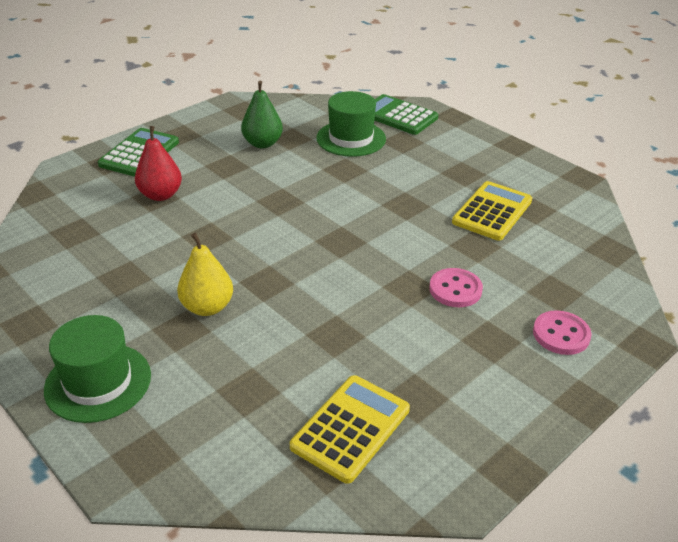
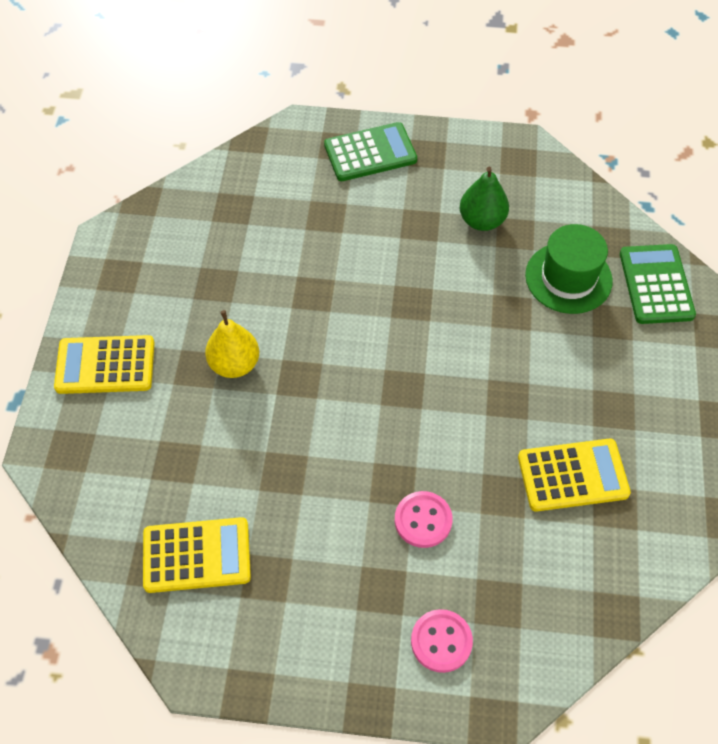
camera: 50 degrees right, 20 degrees up
green hat [44,315,151,423] -> yellow calculator [54,335,155,394]
red pear [135,126,182,201] -> none

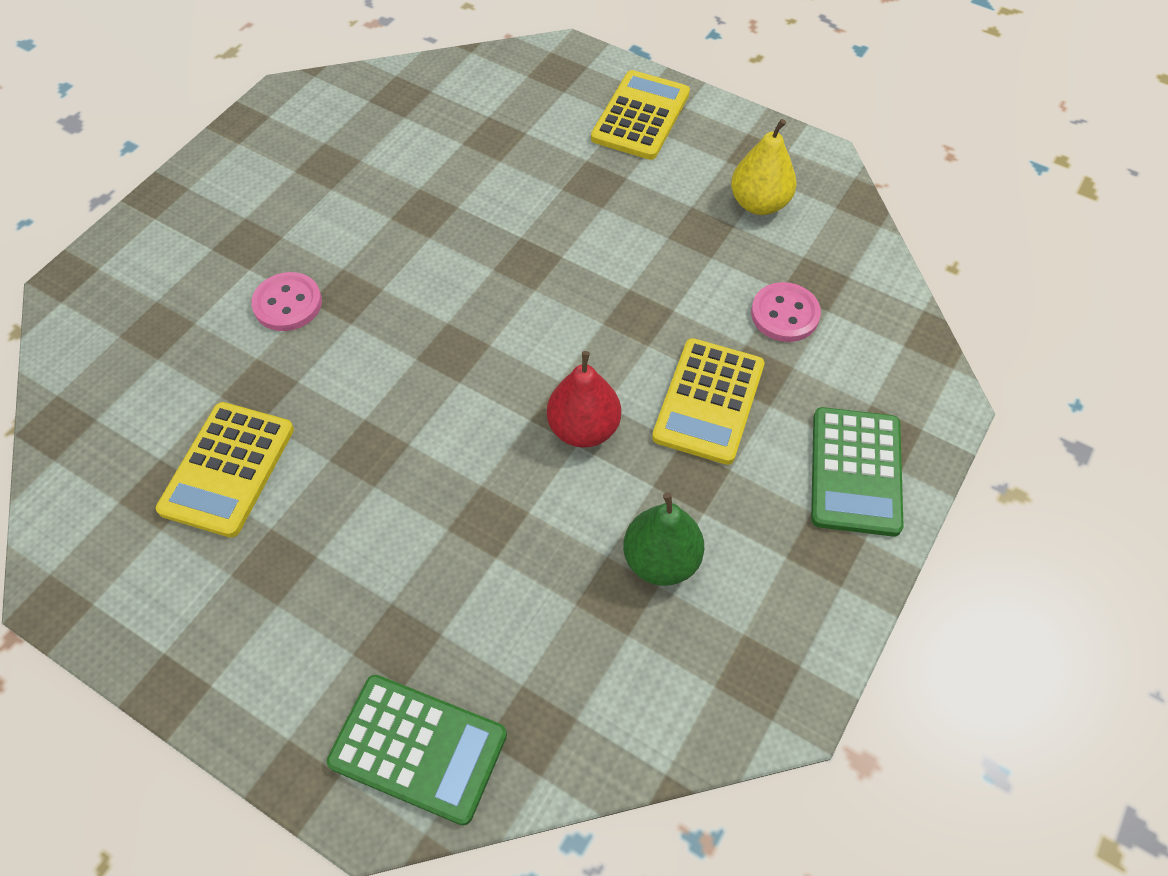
camera: 115 degrees right, 0 degrees up
yellow calculator [143,517,251,593] -> yellow calculator moved to [652,338,765,465]
yellow pear [205,310,259,378] -> yellow pear moved to [731,119,796,215]
pink button [411,609,473,673] -> pink button moved to [751,282,821,342]
green hat [525,224,613,314] -> none
none -> red pear [547,351,621,448]

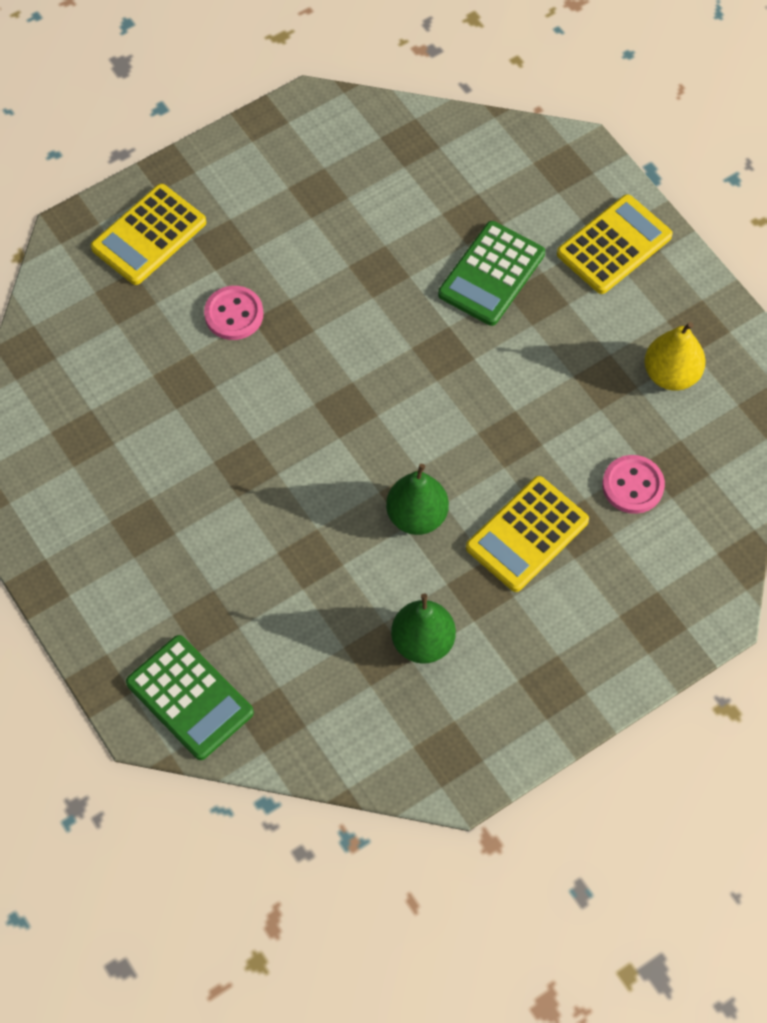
camera: 25 degrees right, 5 degrees up
yellow calculator [156,402,294,538] -> yellow calculator moved to [91,184,206,285]
red pear [547,351,621,448] -> green pear [386,464,449,535]
green calculator [811,407,904,537] -> green calculator moved to [438,221,545,326]

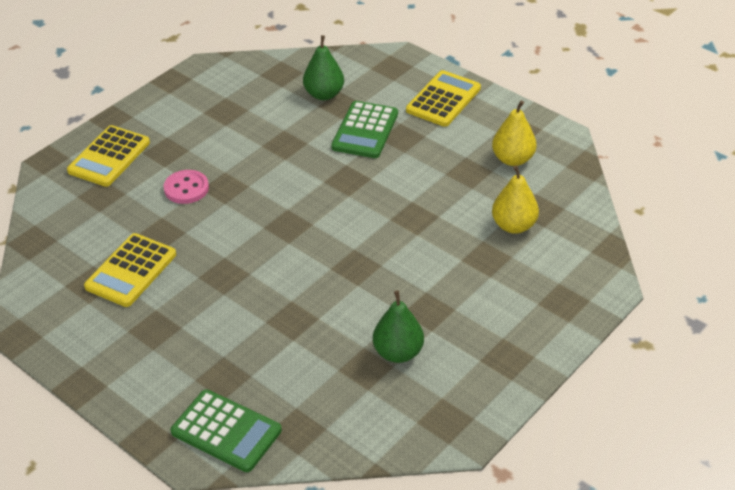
camera: 15 degrees left, 20 degrees down
green pear [386,464,449,535] -> green pear moved to [303,35,344,100]
yellow calculator [466,476,589,592] -> yellow calculator moved to [84,233,176,307]
pink button [602,455,665,514] -> yellow pear [492,165,539,234]

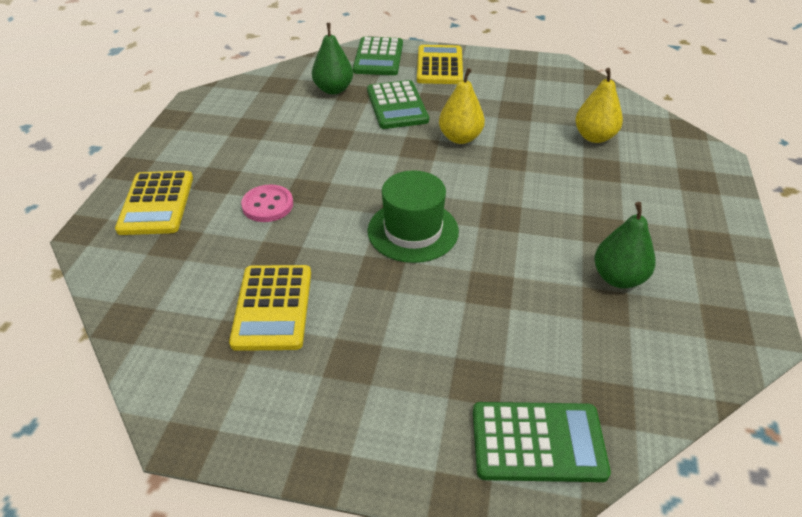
camera: 30 degrees left, 0 degrees up
yellow pear [492,100,537,166] -> yellow pear moved to [439,68,485,144]
none -> green calculator [353,37,403,75]
none -> green hat [368,170,459,263]

